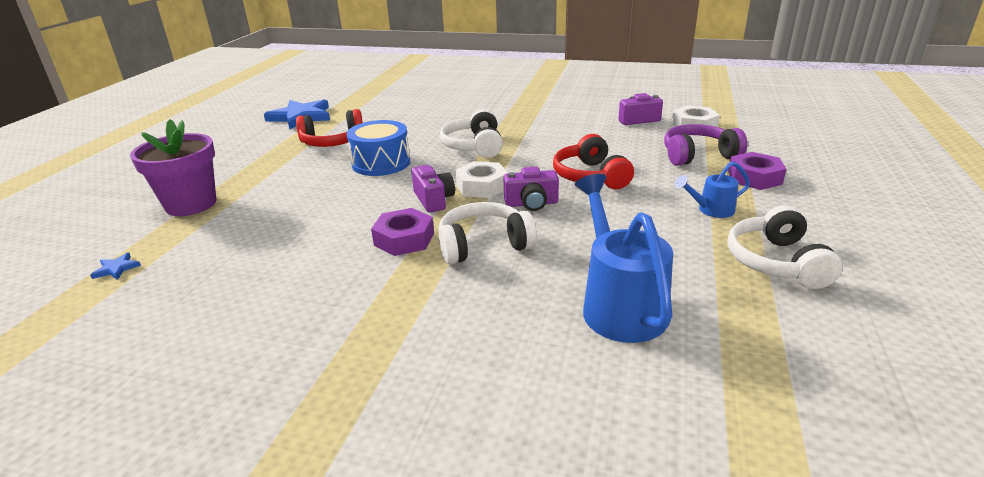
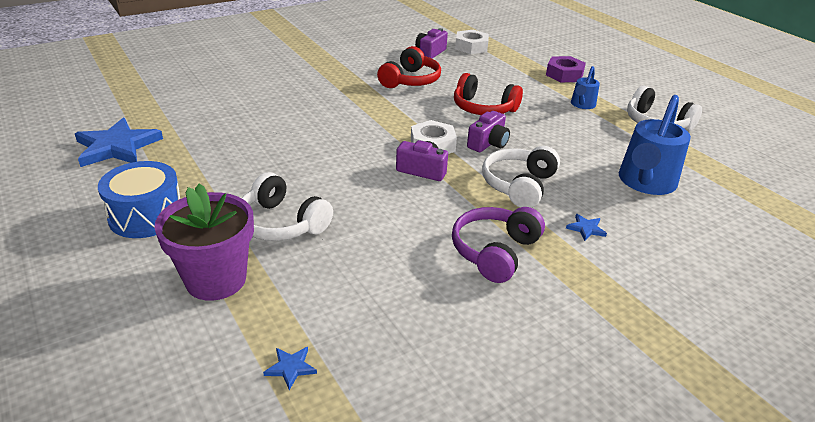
camera: 50 degrees left, 5 degrees up
red headphones [296,109,363,147] -> red headphones moved to [377,46,441,88]
blue drum [346,120,410,176] -> blue drum moved to [98,161,180,238]
purple nut [371,208,434,256] -> none
white headphones [440,109,503,158] -> white headphones moved to [242,172,333,241]
blue watering can [575,174,673,343] -> blue watering can turned 90 degrees counterclockwise [619,95,691,195]
purple headphones [664,124,747,166] -> purple headphones moved to [452,207,545,283]
none -> blue star [566,214,607,241]

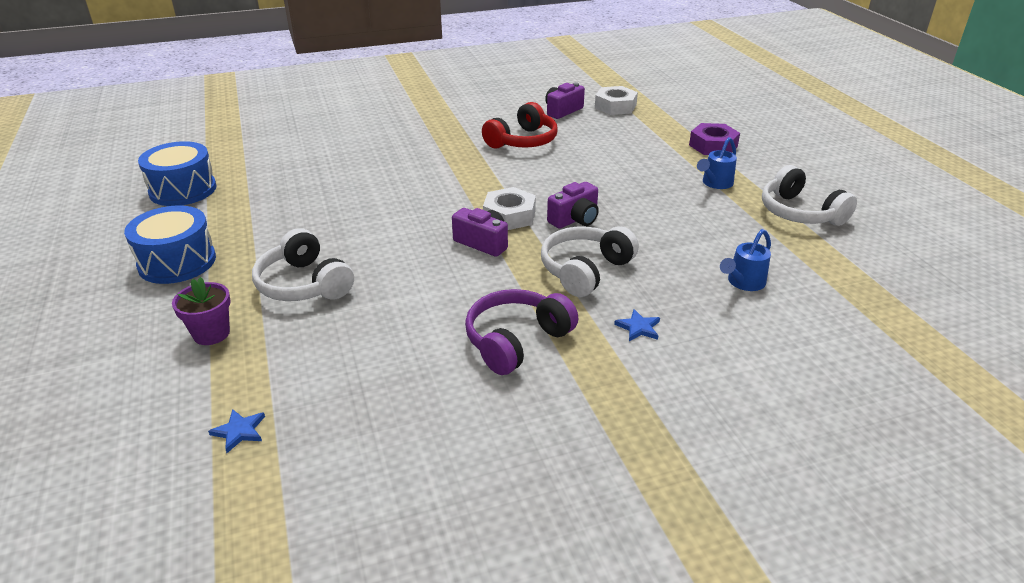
camera: 15 degrees right, 0 degrees up
blue star [75,118,163,167] -> blue drum [138,141,216,206]
purple flower pot [154,184,254,301] -> purple flower pot [172,277,231,345], size x0.57
red headphones [454,73,523,115] -> none
blue watering can [619,95,691,195] -> blue watering can [720,229,771,291], size x0.53

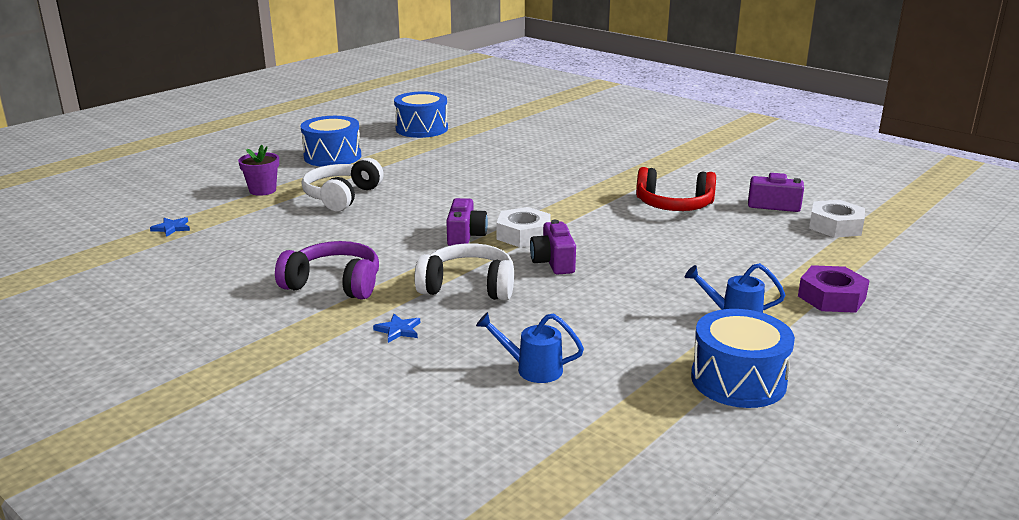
camera: 60 degrees right, 10 degrees down
purple camera [547,182,599,229] -> purple camera turned 60 degrees clockwise [530,220,576,275]
white headphones [762,165,857,226] -> blue drum [691,309,795,408]

